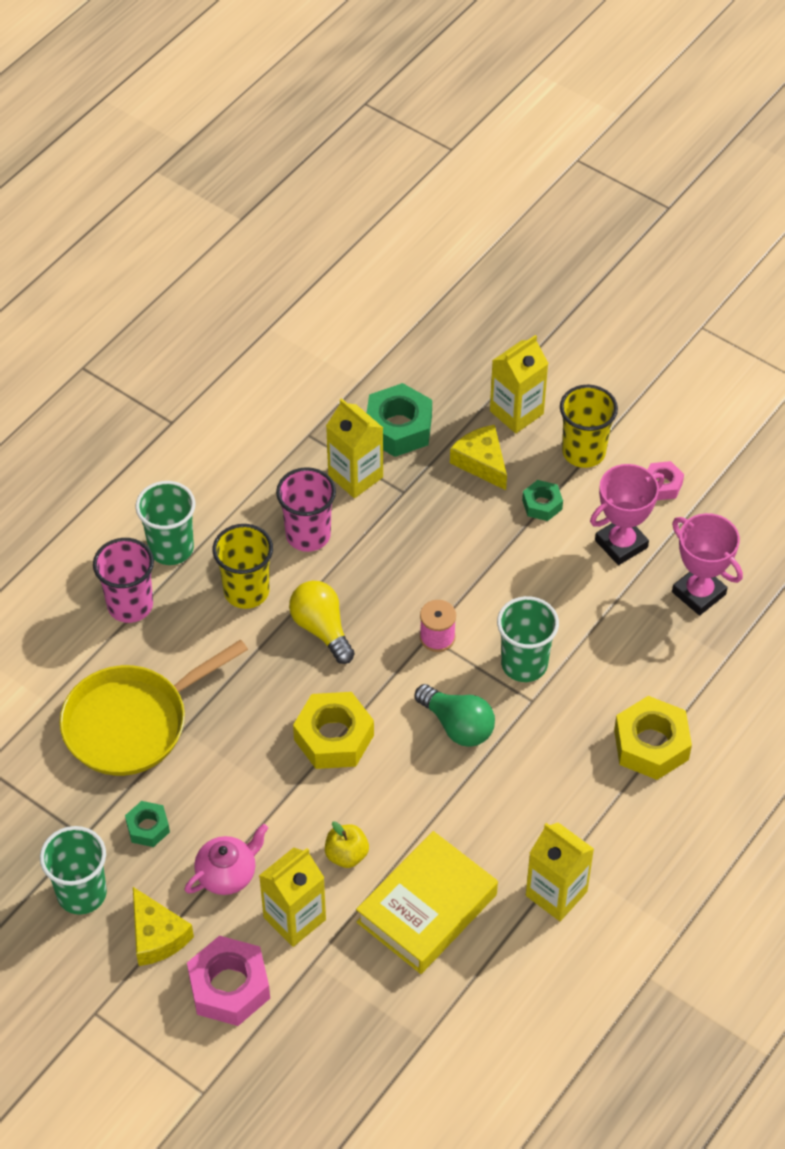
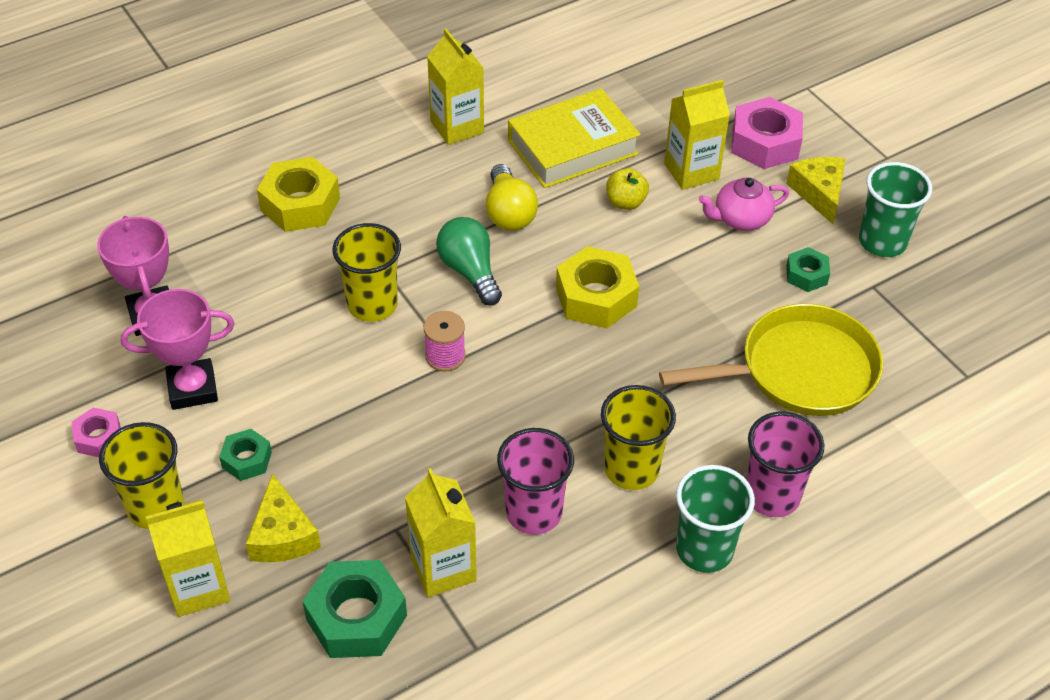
camera: 160 degrees left, 5 degrees down
yellow light bulb [289,581,355,664] -> yellow light bulb moved to [486,164,538,231]
green cup [497,596,559,682] -> yellow cup [332,223,401,322]

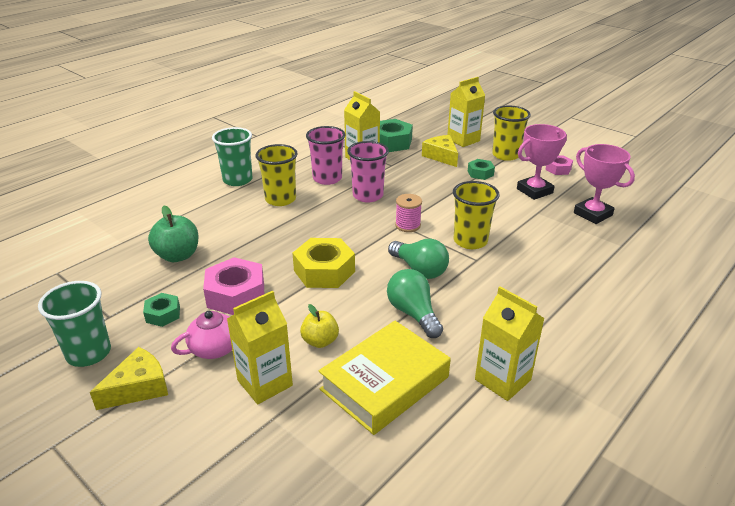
camera: 165 degrees right, 15 degrees down
yellow nut [257,157,340,232] -> none
yellow light bulb [486,164,538,231] -> green light bulb [387,269,443,338]
yellow pan [659,304,883,416] -> green apple [148,205,198,262]
pink nut [731,97,803,169] -> pink nut moved to [203,257,264,315]
pink cup [746,412,824,517] -> pink cup moved to [347,141,389,202]
yellow cheese [786,157,846,224] -> yellow cheese turned 105 degrees counterclockwise [90,347,168,410]

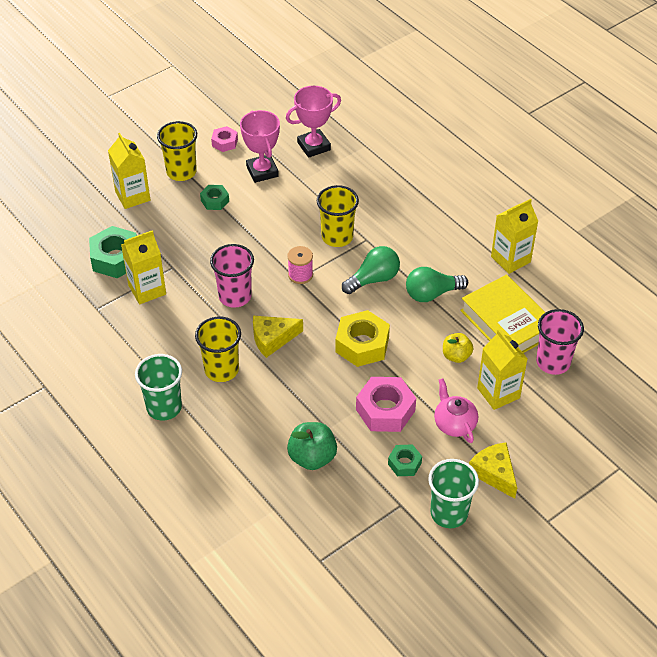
camera: 80 degrees left, 15 degrees up
pink cup [306,126,345,185] -> pink cup moved to [536,309,584,375]
yellow cheese [422,135,458,167] -> yellow cheese moved to [253,316,303,358]

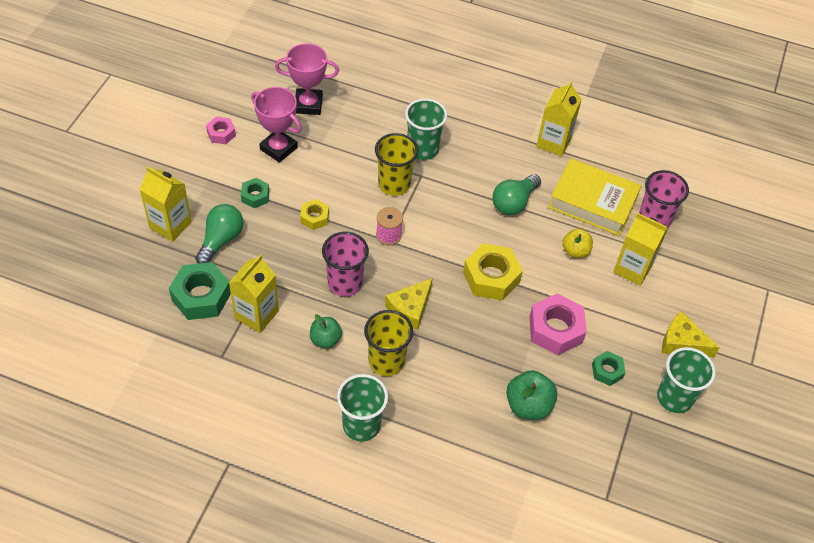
camera: 35 degrees left, 5 degrees up
yellow cup [157,121,197,181] -> none
pink trophy [286,86,341,158] -> pink trophy turned 60 degrees clockwise [275,43,339,115]
green light bulb [342,246,400,294] -> green light bulb moved to [195,204,243,264]
pink teapot [434,378,478,443] -> none
none -> yellow nut [300,199,329,230]
none -> green apple [310,314,342,348]
none -> green cup [405,98,447,160]

